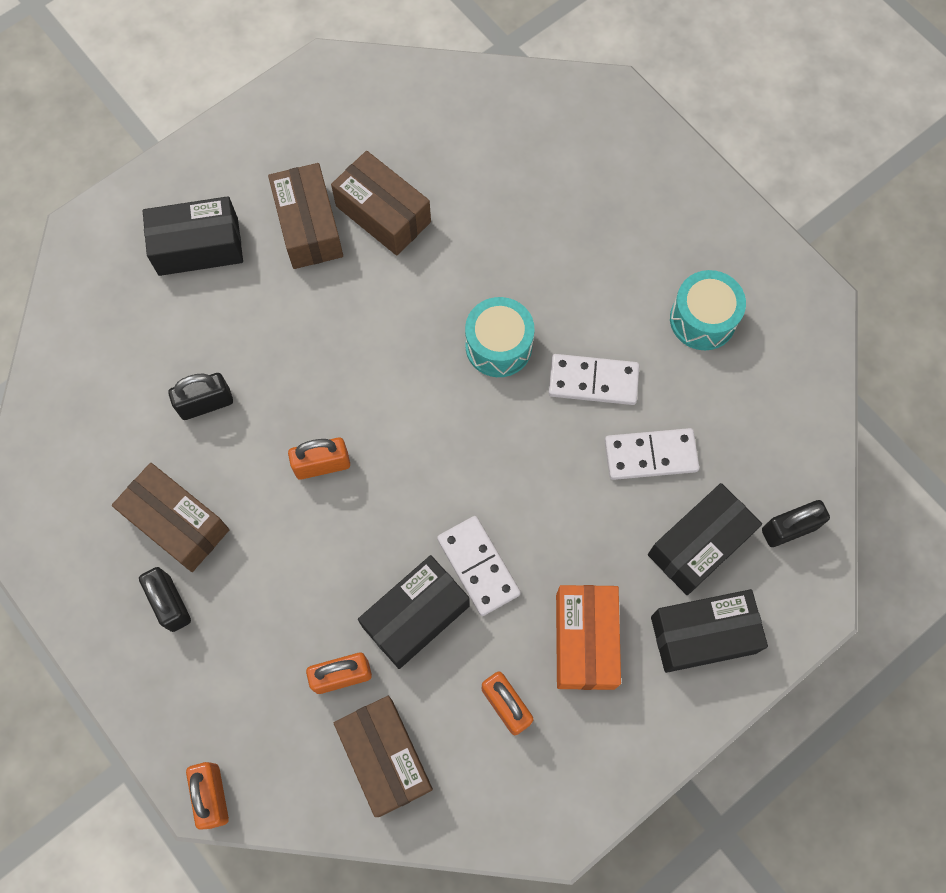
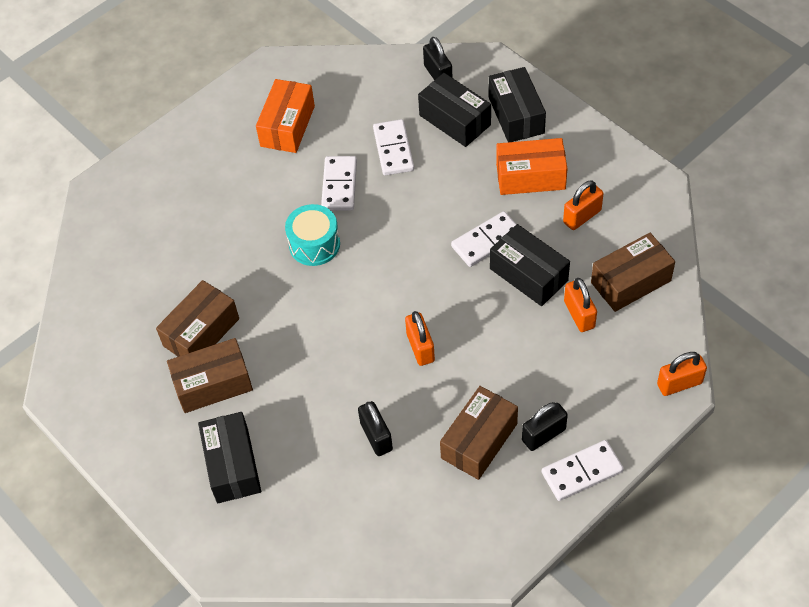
camera: 90 degrees left, 15 degrees down
turquoise drum [670,270,746,350] -> orange box [256,79,315,153]
none -> white domino [542,440,624,501]

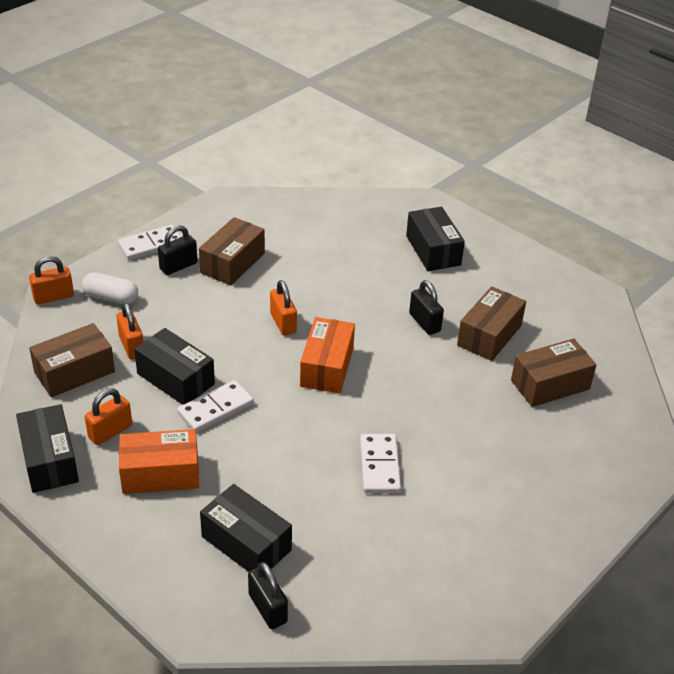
camera: 170 degrees right, 15 degrees down
brown box [167,338,253,413] -> brown box moved to [511,339,596,407]
orange box [256,79,315,153] -> orange box moved to [300,317,355,393]
turquoise drum [285,204,340,266] -> none
black padlock [358,401,393,456] -> black padlock moved to [409,280,444,335]
white domino [373,119,414,176] -> none
black box [489,67,546,142] -> black box moved to [16,404,79,493]
none -> white capsule [82,272,138,304]

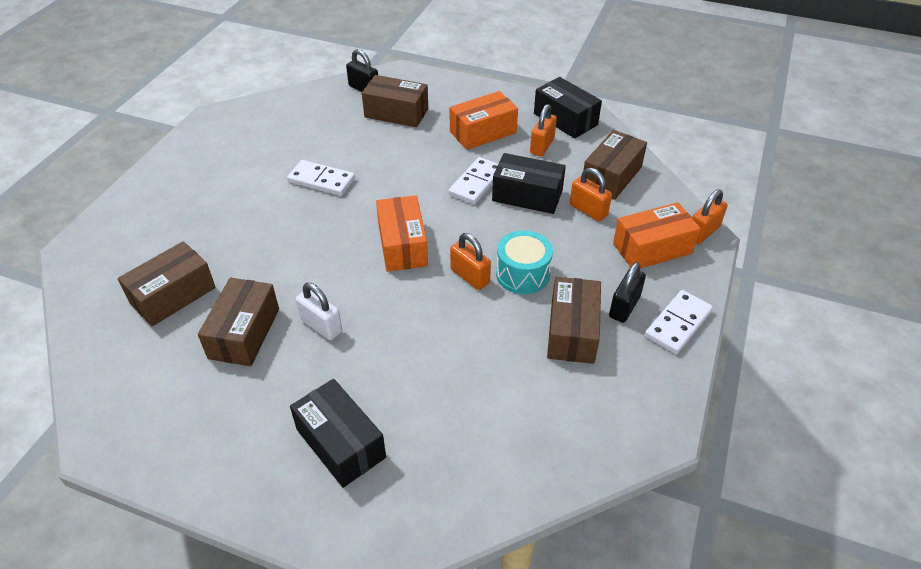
camera: 160 degrees right, 5 degrees up
white capsule [82,272,138,304] -> orange box [613,202,701,269]
black box [200,484,292,572] -> brown box [362,75,428,127]
white domino [360,434,401,494] -> white domino turned 45 degrees counterclockwise [287,160,355,196]
black padlock [409,280,444,335] -> white padlock [296,283,342,340]
none -> turquoise drum [496,230,553,294]

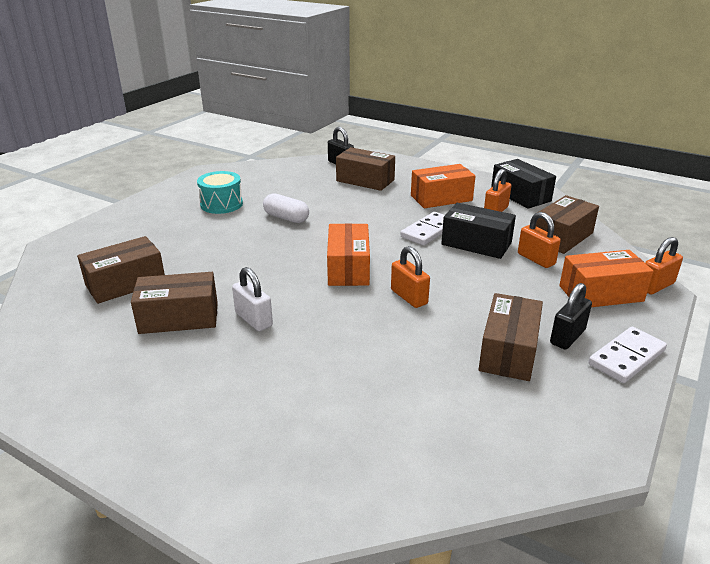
camera: 10 degrees right, 15 degrees down
brown box [198,278,279,366] -> brown box turned 60 degrees clockwise [131,272,218,334]
white domino [287,160,355,196] -> white capsule [263,193,309,223]
black box [290,379,386,488] -> none
turquoise drum [496,230,553,294] -> turquoise drum moved to [197,171,243,214]

